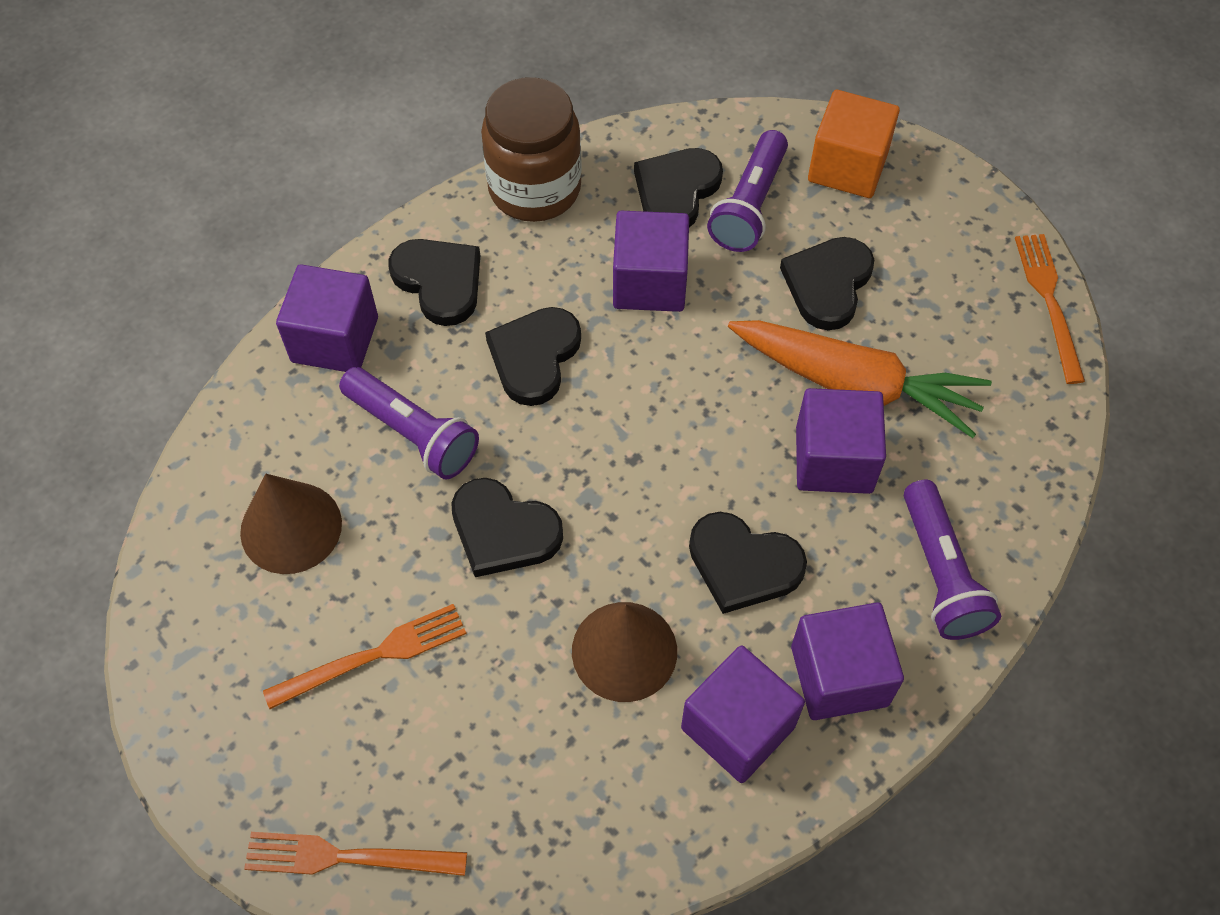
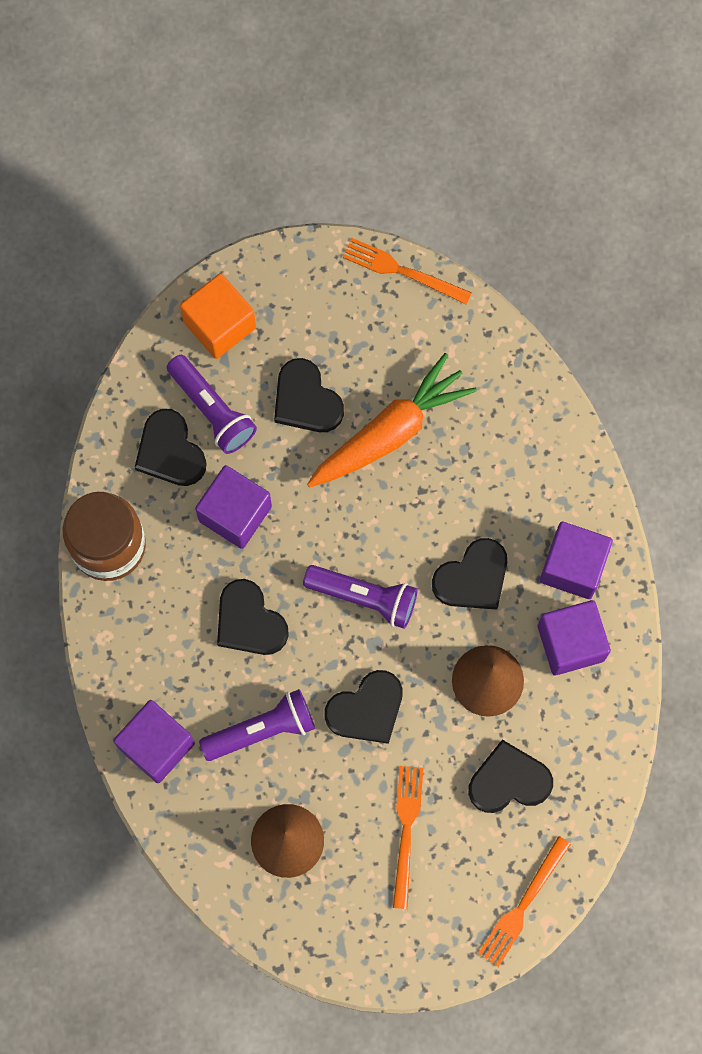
camera: 60 degrees left, 15 degrees up
black heart [389,239,480,326] -> black heart moved to [468,740,553,813]
purple cube [796,388,886,494] -> none
purple flashlight [904,480,1001,640] -> purple flashlight moved to [303,565,418,629]

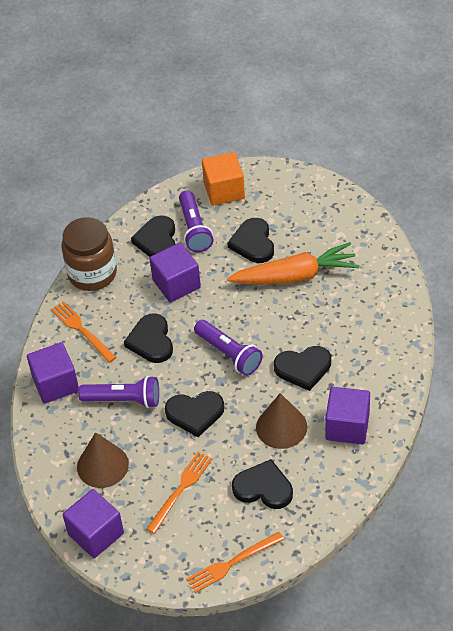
camera: 30 degrees right, 25 degrees down
orange fork [343,238,472,304] -> orange fork moved to [51,301,117,363]
purple cube [540,522,613,599] -> purple cube moved to [63,489,124,558]

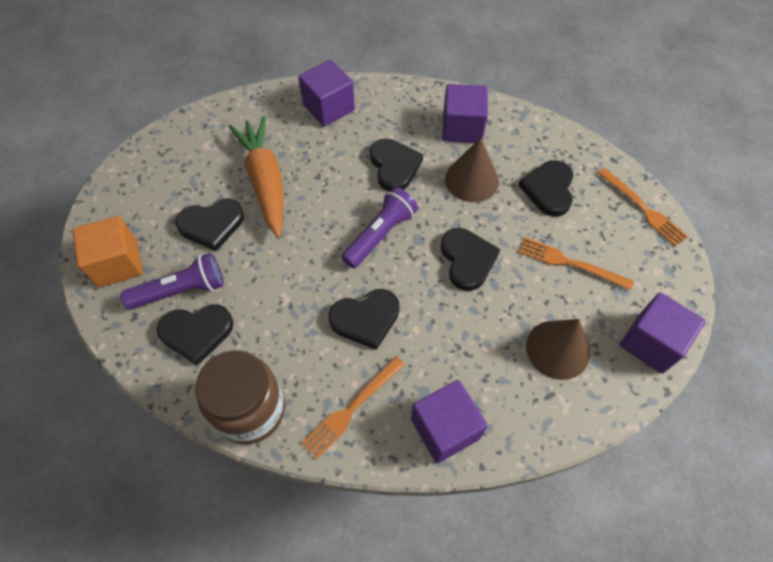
camera: 100 degrees left, 10 degrees up
purple flashlight [78,376,159,408] -> none
purple cube [149,243,201,302] -> purple cube moved to [298,60,355,127]

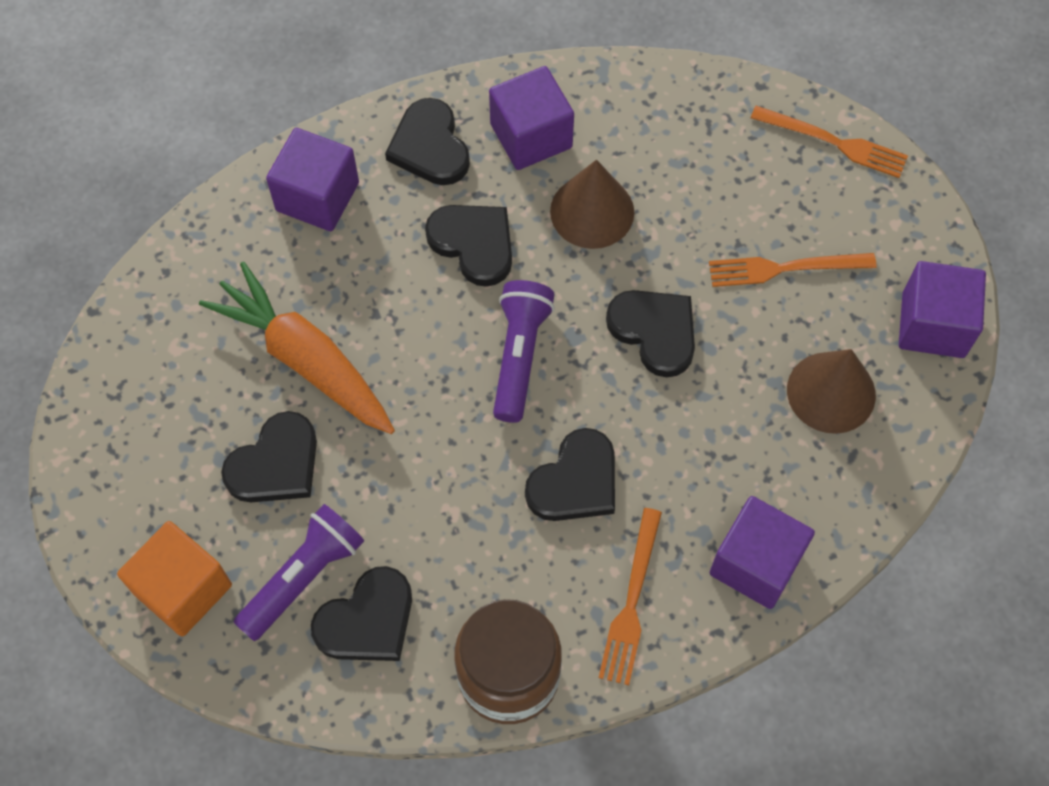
camera: 30 degrees left, 5 degrees up
black heart [518,160,573,217] -> black heart moved to [385,98,470,185]

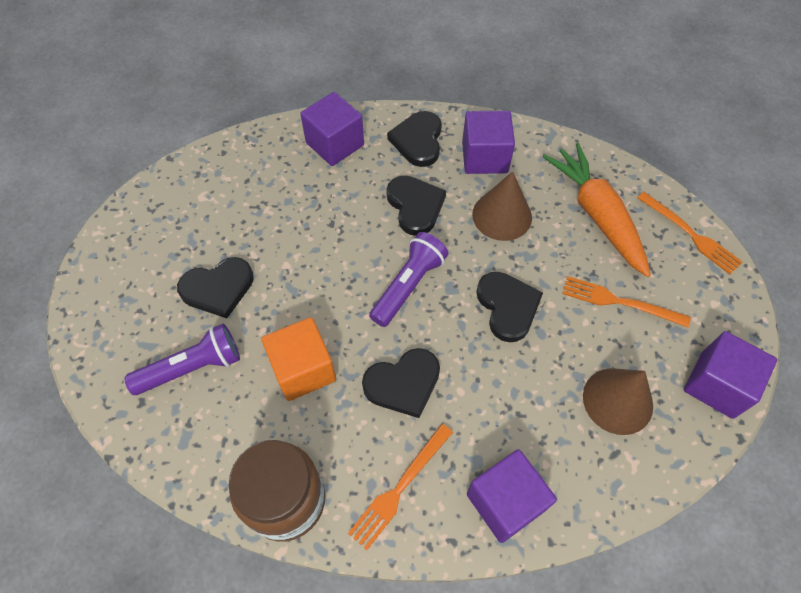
camera: 25 degrees right, 5 degrees down
orange cube [117,521,232,637] -> orange cube moved to [261,317,336,401]
orange carrot [199,262,395,434] -> orange carrot moved to [543,143,651,277]
black heart [311,566,412,661] -> none

